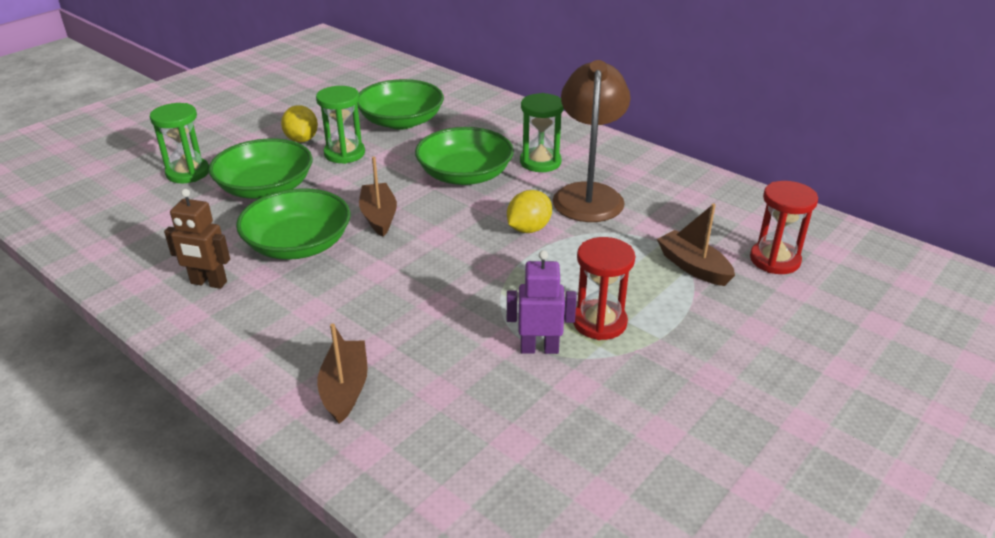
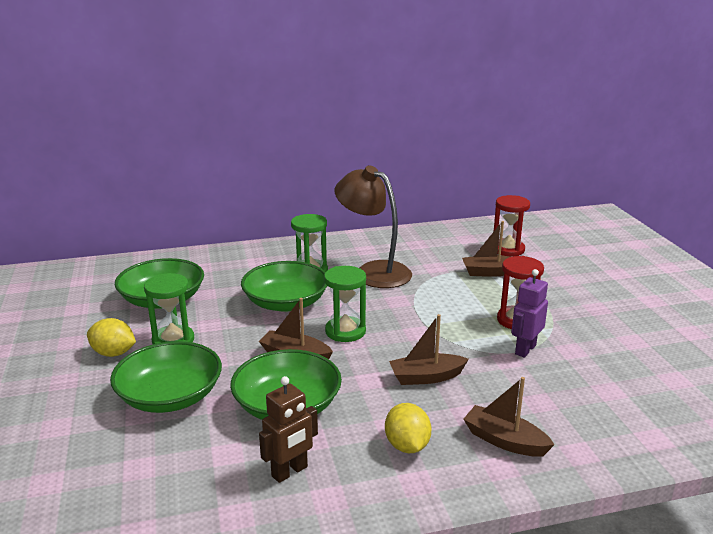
camera: 55 degrees left, 10 degrees down
green hourglass [150,103,209,183] -> green hourglass moved to [324,266,366,342]
yellow lemon [507,190,552,233] -> yellow lemon moved to [385,403,431,453]
none -> brown boat [389,314,469,385]

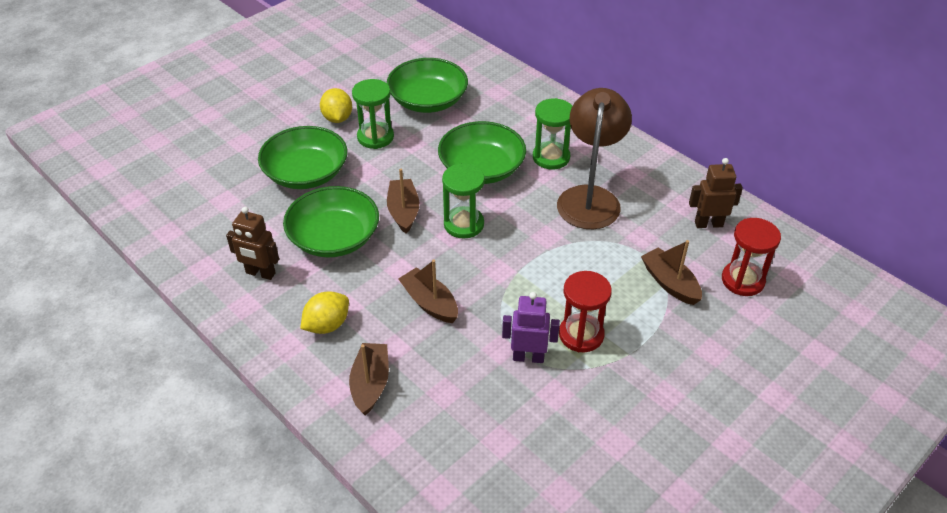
camera: 60 degrees right, 20 degrees up
none -> brown robot [689,158,743,228]

